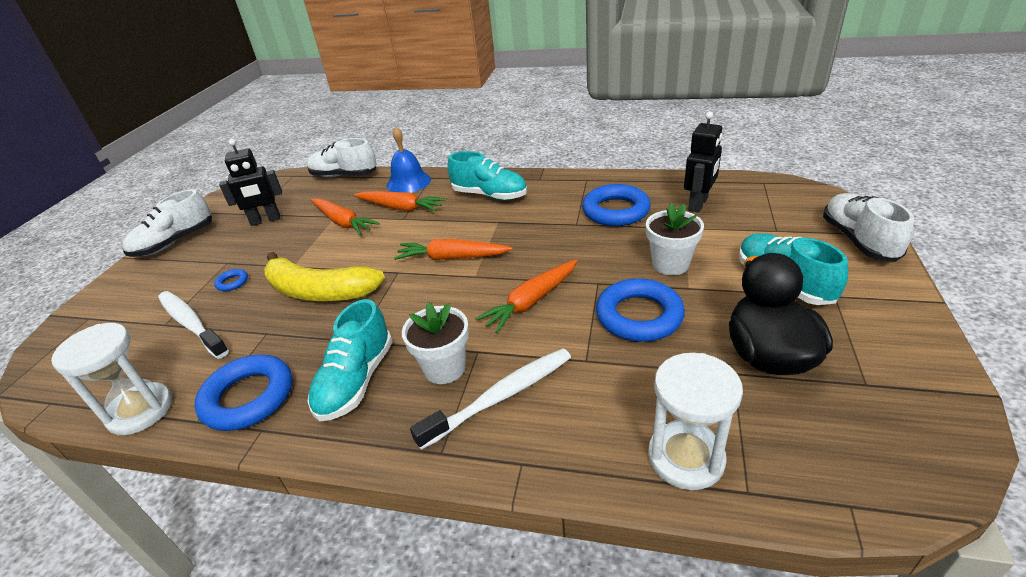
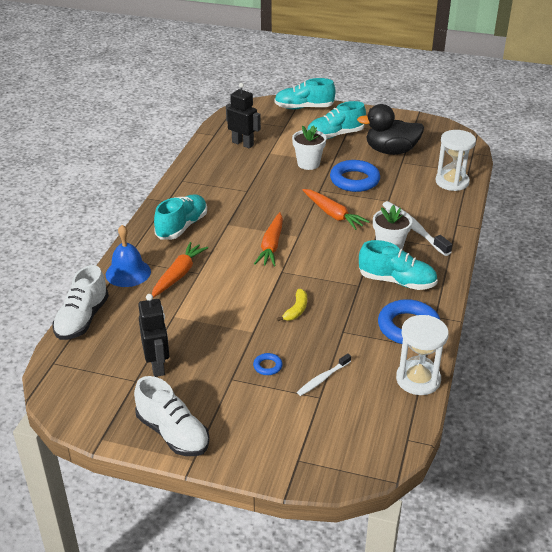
camera: 90 degrees left, 0 degrees up
white toothbrush [158,291,229,359] -> white toothbrush [297,353,351,396], size x0.58
yellow banana [264,252,385,301] -> yellow banana [276,289,307,321], size x0.45
orange carrot [311,198,380,235] -> none
blue ring [582,184,651,226] -> none
white shoe [823,193,914,262] -> turquoise shoe [274,78,336,109]

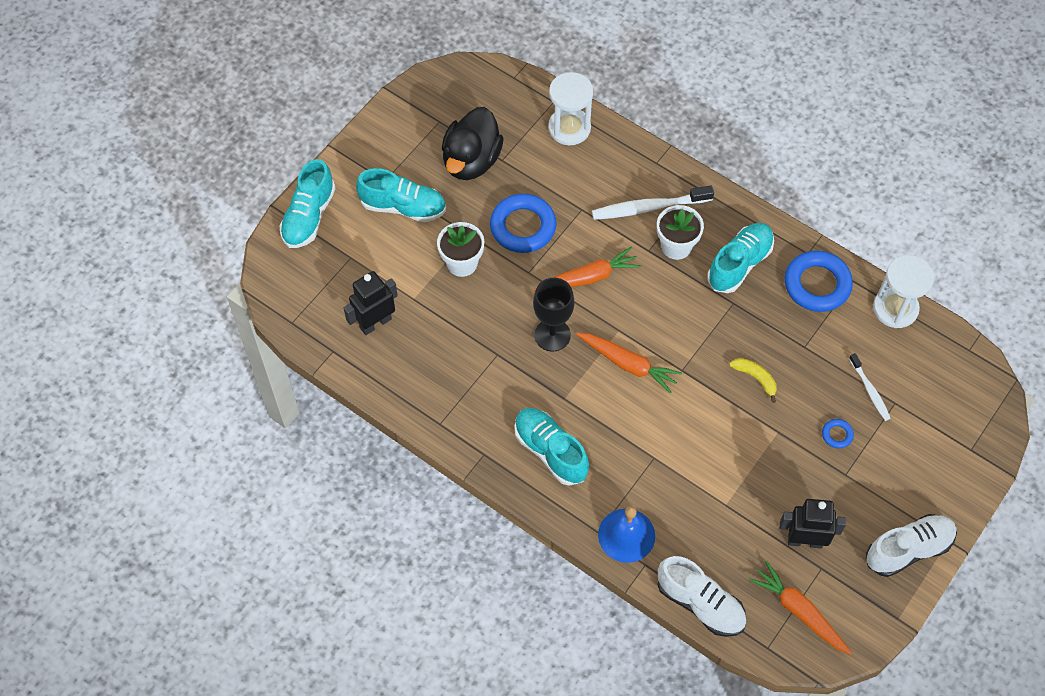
camera: 70 degrees left, 25 degrees up
orange carrot [152,242,208,298] -> orange carrot moved to [749,561,852,655]
turquoise shoe [307,101,366,139] -> turquoise shoe turned 75 degrees counterclockwise [356,168,446,222]
none -> black goblet [533,278,574,352]

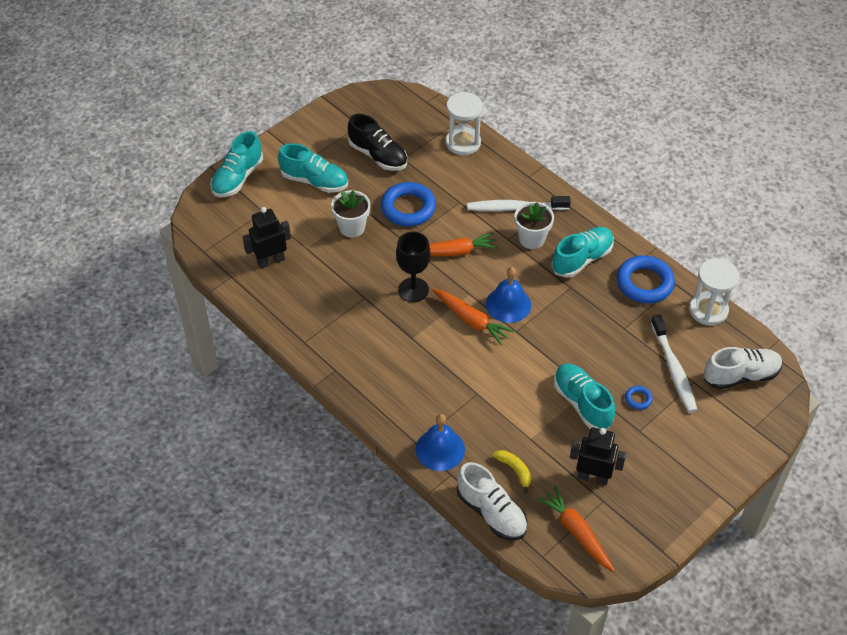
camera: 10 degrees right, 10 degrees down
black duck [442,107,504,180] -> black shoe [348,113,407,171]
turquoise shoe [514,408,589,486] -> turquoise shoe moved to [554,363,615,430]
yellow banana [730,358,777,403] -> yellow banana moved to [493,450,531,494]
white toothbrush [849,353,891,421] -> white toothbrush [651,314,697,413], size x1.73
white shoe [866,514,957,577] -> white shoe moved to [704,347,782,390]
none -> blue bell [486,267,531,323]

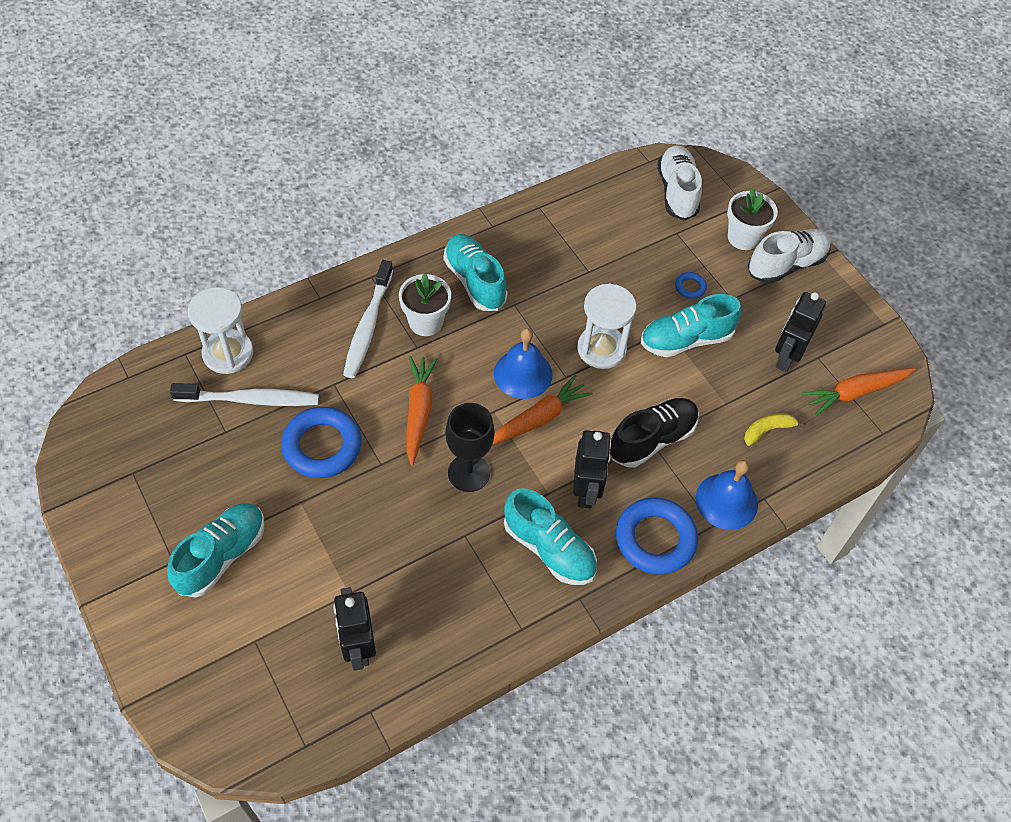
camera: 80 degrees left, 5 degrees up
turquoise shoe [210,131,263,197] -> turquoise shoe moved to [504,488,597,585]
white flower pot [331,190,370,237] -> white flower pot moved to [727,188,778,250]
black shoe [348,113,407,171] -> black shoe moved to [610,398,699,467]
white shoe [457,462,527,540] -> white shoe moved to [748,229,831,284]
blue ring [617,255,675,304] -> blue ring moved to [616,497,698,575]
white toothbrush [651,314,697,413] -> white toothbrush moved to [170,383,319,406]
white hourglass [689,258,739,326] -> white hourglass moved to [577,283,637,369]
none -> black robot [573,430,611,508]

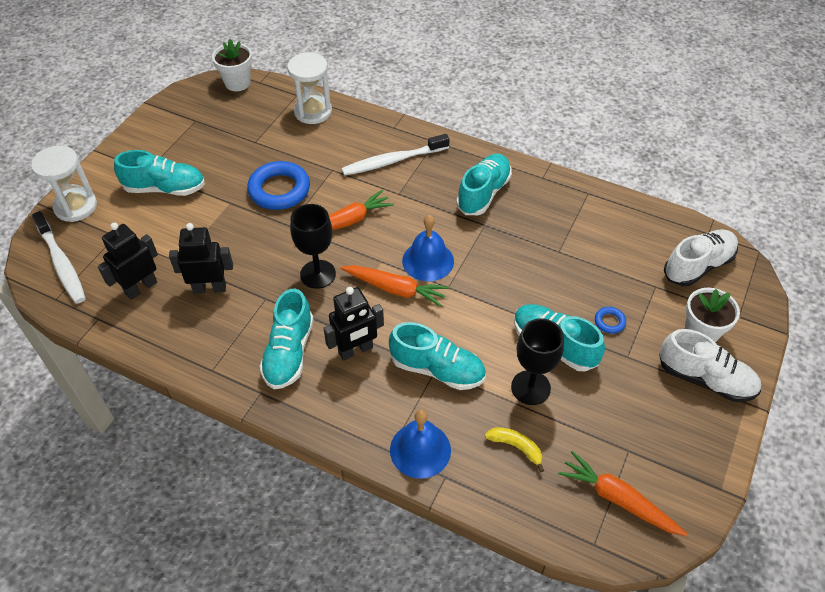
camera: 60 degrees right, 5 degrees down
white toothbrush [170,383,319,406] -> white toothbrush moved to [32,211,86,304]
white flower pot [399,273,451,336] -> white flower pot moved to [212,39,252,91]
white hourglass [577,283,637,369] -> white hourglass moved to [31,145,97,222]
black shoe [610,398,699,467] -> turquoise shoe [389,322,486,390]
blue ring [616,497,698,575] -> none
black robot [775,292,826,372] -> black robot moved to [169,223,233,294]
none -> black goblet [511,319,564,405]

